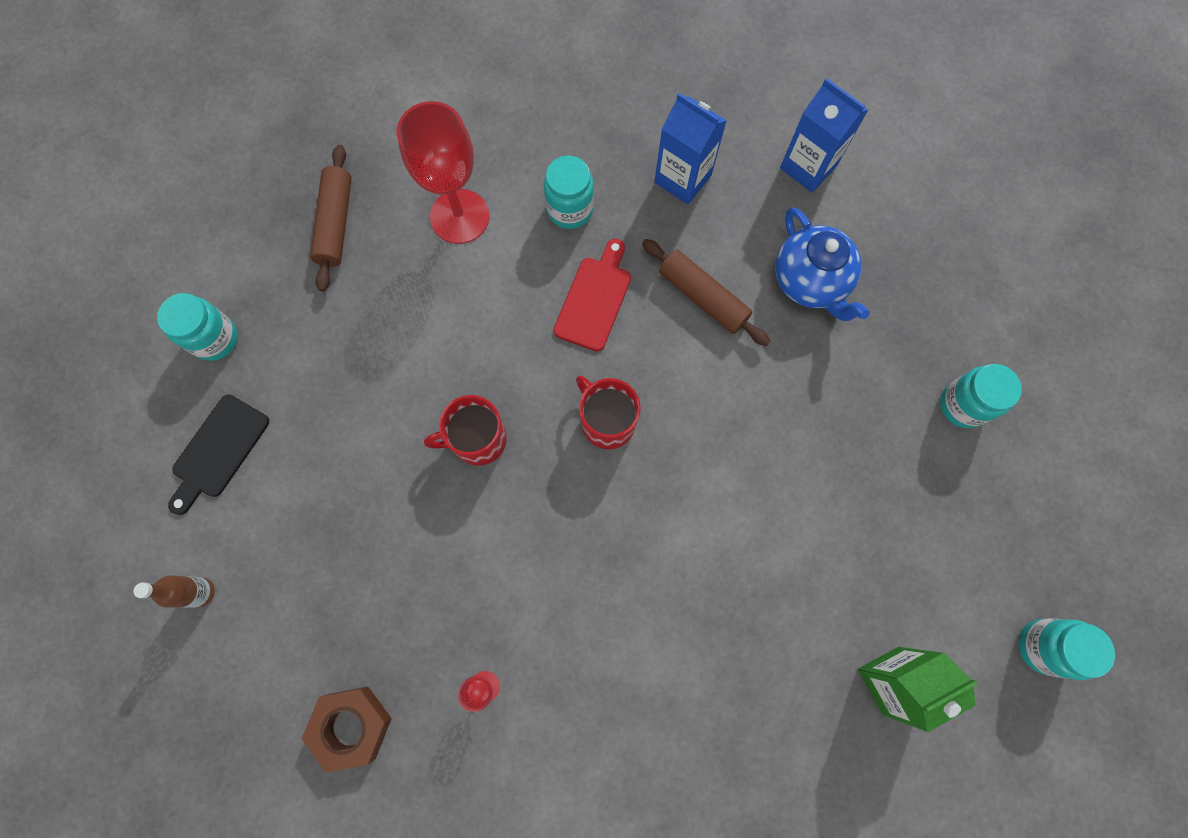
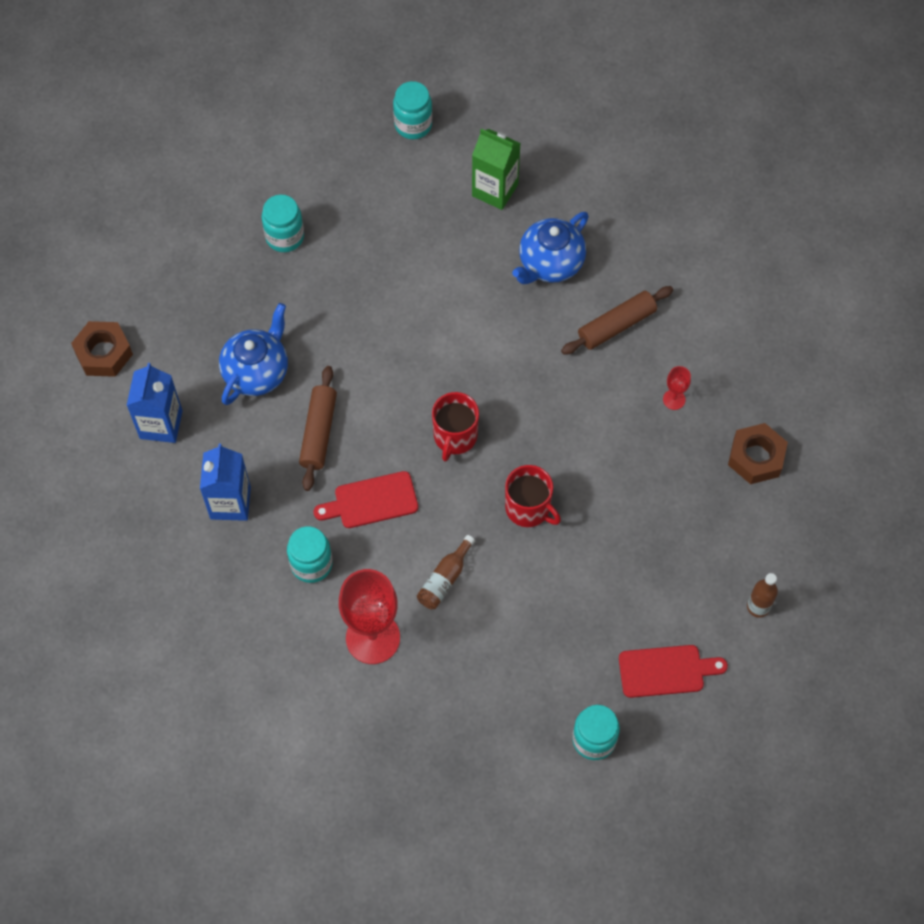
camera: 125 degrees left, 10 degrees down
black cutting board [168,395,269,515] -> red cutting board [619,645,728,698]
brown rolling pin [310,145,352,291] -> brown rolling pin moved to [561,286,673,355]
none -> brown nut [71,321,133,377]
none -> brown bottle [417,535,475,609]
none -> blue teapot [512,212,589,284]

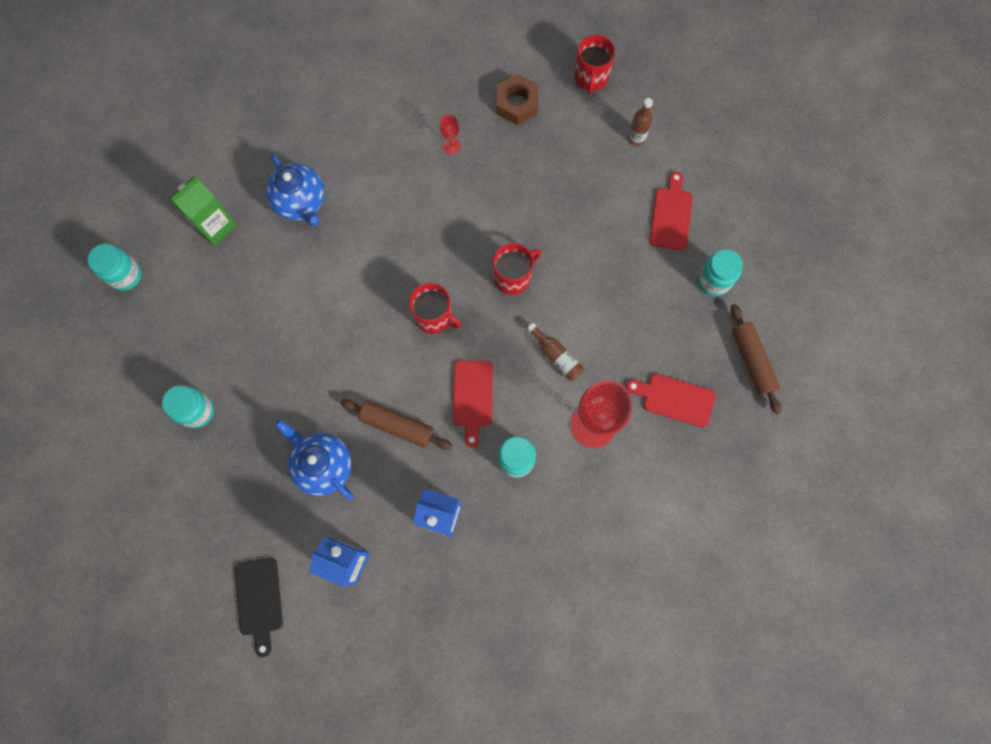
camera: 75 degrees left, 10 degrees up
brown nut [71,321,133,377] -> black cutting board [235,558,283,657]
brown rolling pin [561,286,673,355] -> brown rolling pin moved to [731,304,782,415]
none -> red mug [575,35,615,94]
none -> red cutting board [626,374,716,427]

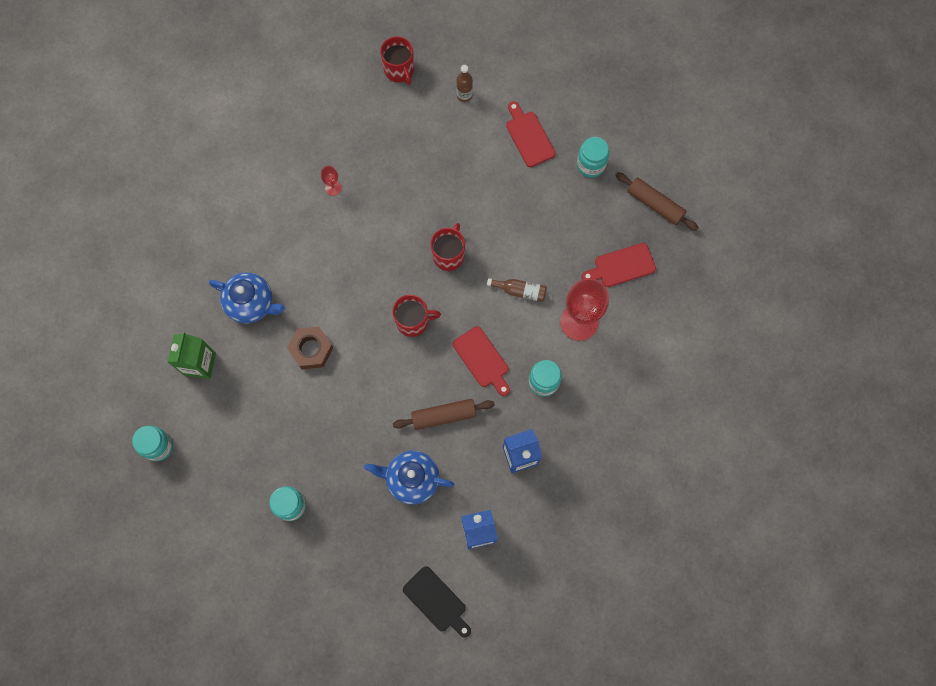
camera: 35 degrees left, 0 degrees up
brown nut [497,74,538,125] -> brown nut moved to [287,327,333,369]

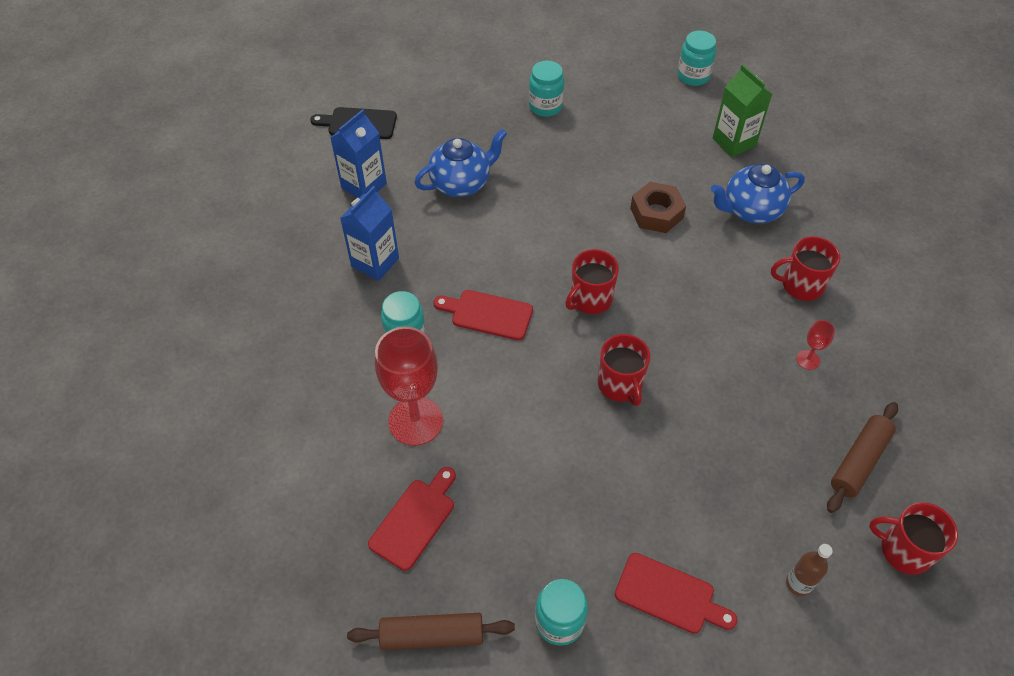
camera: 140 degrees right, 20 degrees down
brown rolling pin [393,399,495,430] -> brown rolling pin moved to [827,402,898,513]
brown bottle [487,278,547,302] -> none
none -> red mug [771,236,840,301]

